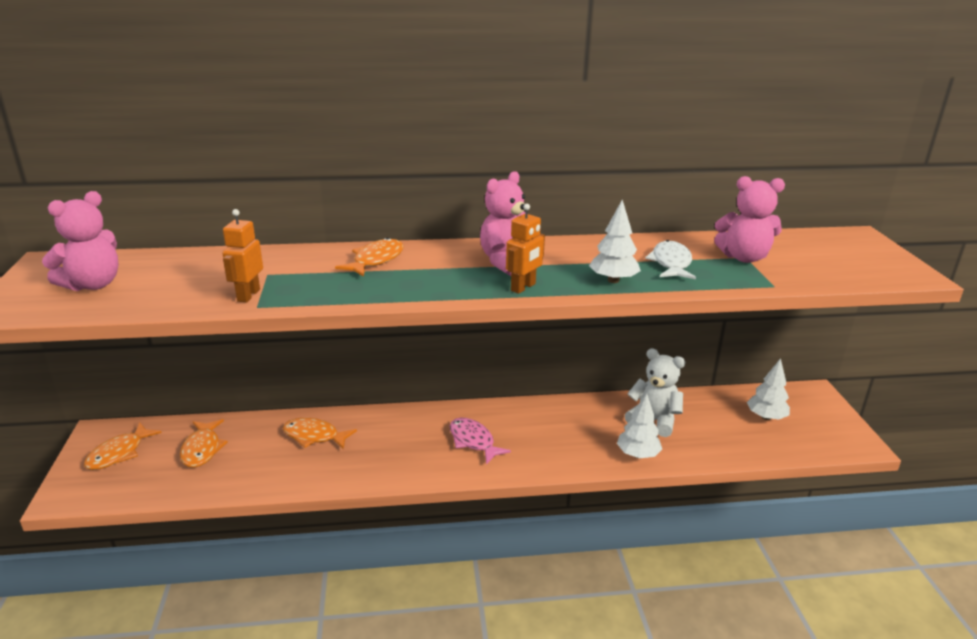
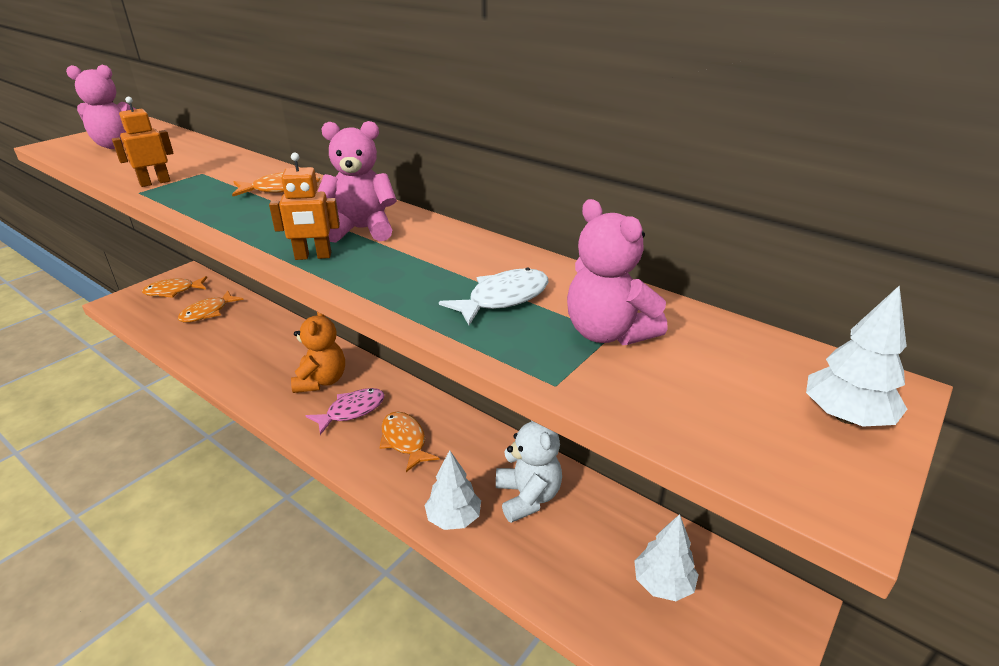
camera: 45 degrees right, 5 degrees up
orange fish [283,418,357,450] -> orange fish moved to [380,411,439,472]
pink fish [450,418,511,464] -> pink fish turned 45 degrees clockwise [306,388,385,435]
white tree [589,200,641,283] -> white tree moved to [806,285,907,427]
none -> orange teddy bear [291,312,345,393]

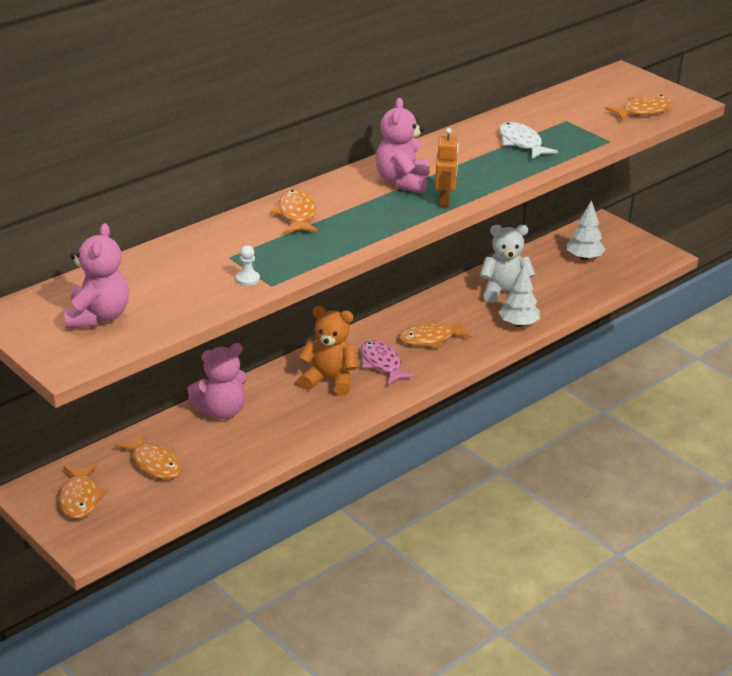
camera: 80 degrees left, 0 degrees up
orange robot [112,97,174,187] -> white pawn [236,245,260,286]
pink teddy bear [567,199,668,345] -> pink teddy bear moved to [187,343,247,419]
white tree [806,285,907,427] -> none
none -> orange fish [605,95,673,121]

